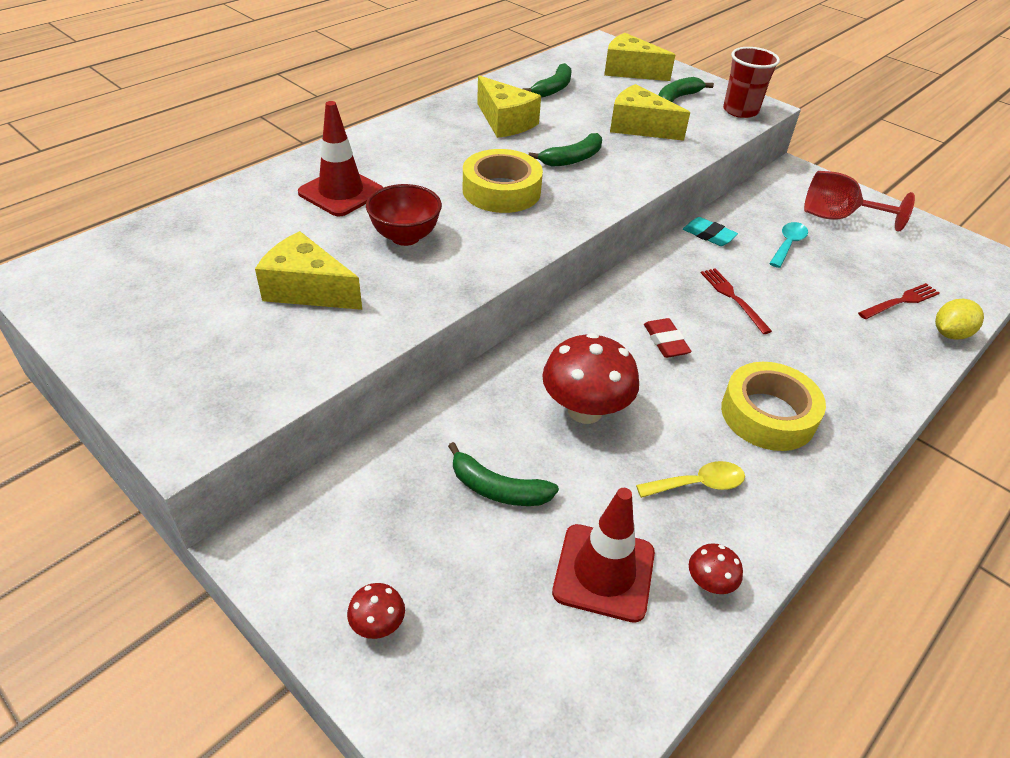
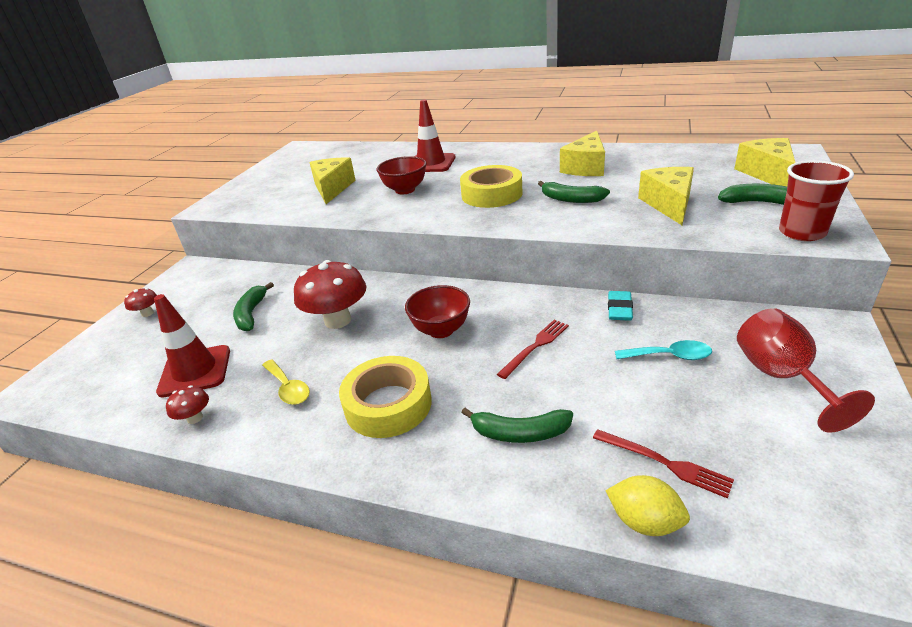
camera: 70 degrees right, 10 degrees down
green banana [522,63,571,97] -> green banana moved to [461,408,573,443]
red eraser [644,318,692,358] -> red bowl [405,285,470,338]

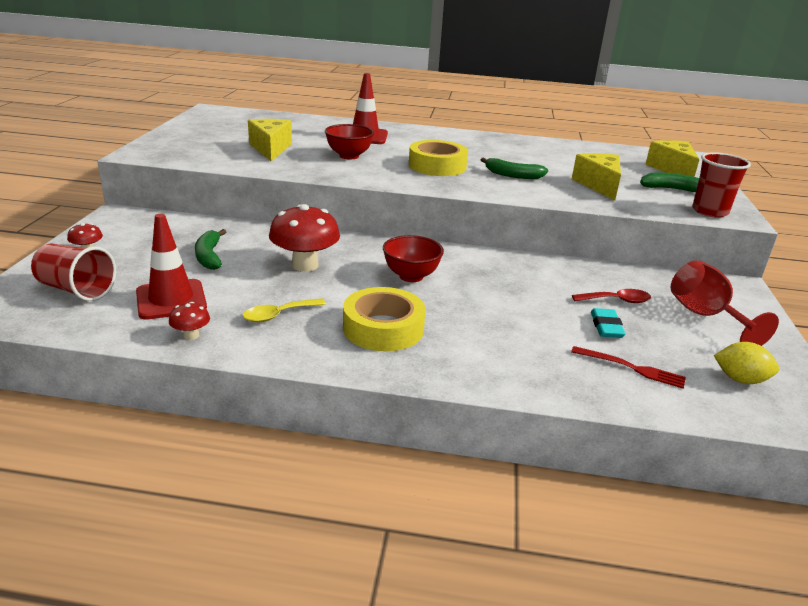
camera: 15 degrees left, 5 degrees down
yellow spoon [262,360,310,405] -> yellow spoon turned 105 degrees clockwise [243,298,326,322]
green banana [461,408,573,443] -> none
red fork [497,320,569,379] -> none
yellow cheese [560,131,605,176] -> none
yellow lemon [605,475,690,536] -> yellow lemon moved to [714,342,779,384]
turquoise eraser [608,291,633,321] -> turquoise eraser moved to [591,308,626,338]
turquoise spoon [615,340,712,360] -> red spoon [572,289,651,303]
none -> red cup [31,243,116,301]

